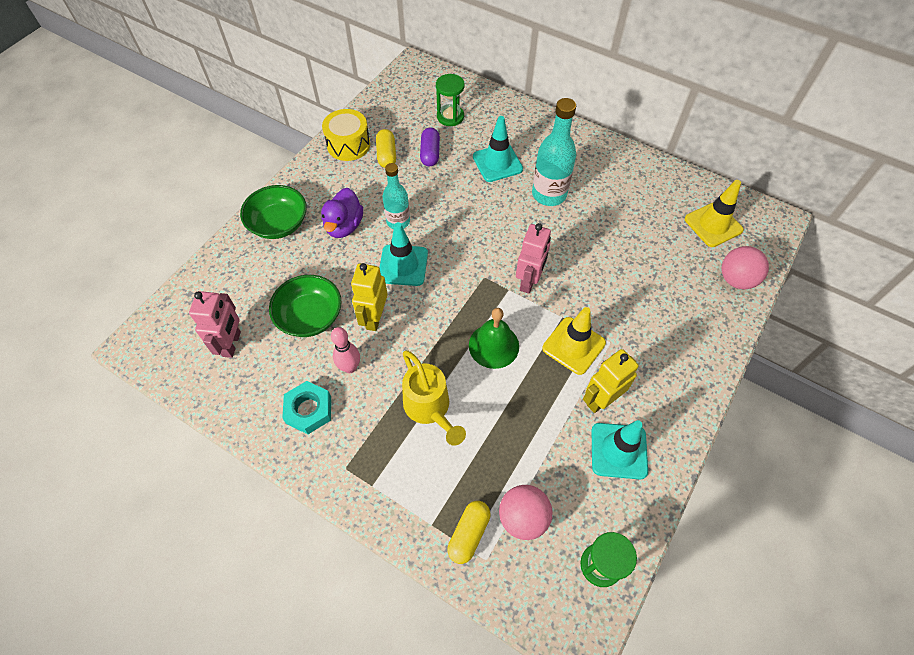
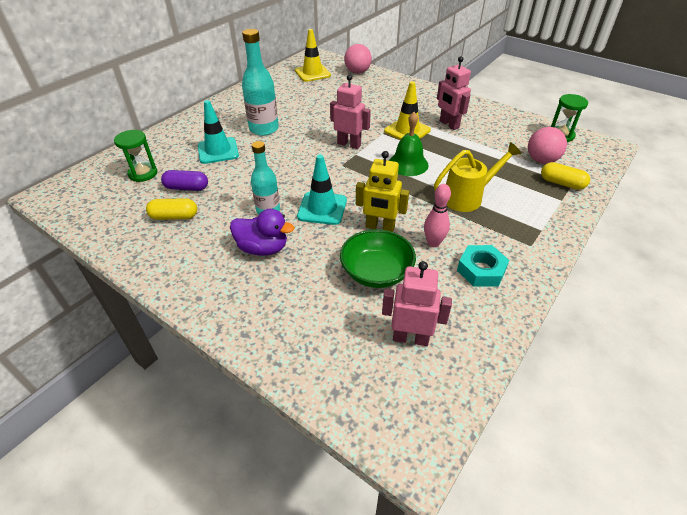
camera: 85 degrees left, 15 degrees down
green bowl [240,185,307,239] -> none
yellow drum [322,109,370,161] -> none
yellow robot [583,349,639,413] -> pink robot [437,56,471,130]
turquoise traffic cone [592,420,648,480] -> none

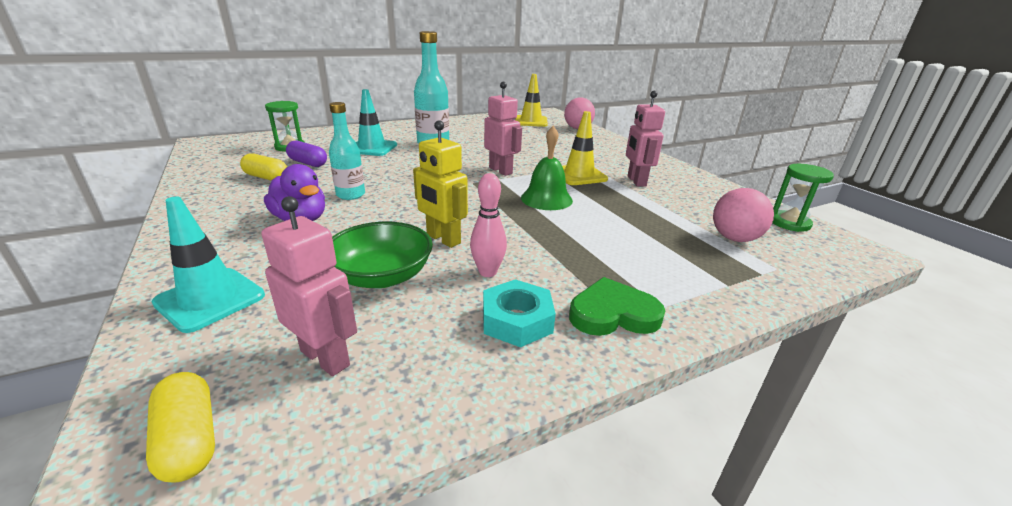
camera: 25 degrees right, 15 degrees down
turquoise traffic cone [297,155,347,225] -> turquoise traffic cone moved to [151,196,265,333]
yellow watering can [434,142,522,212] -> none
yellow capsule [541,162,590,190] -> yellow capsule moved to [146,372,215,483]
none -> green heart [569,277,665,336]

